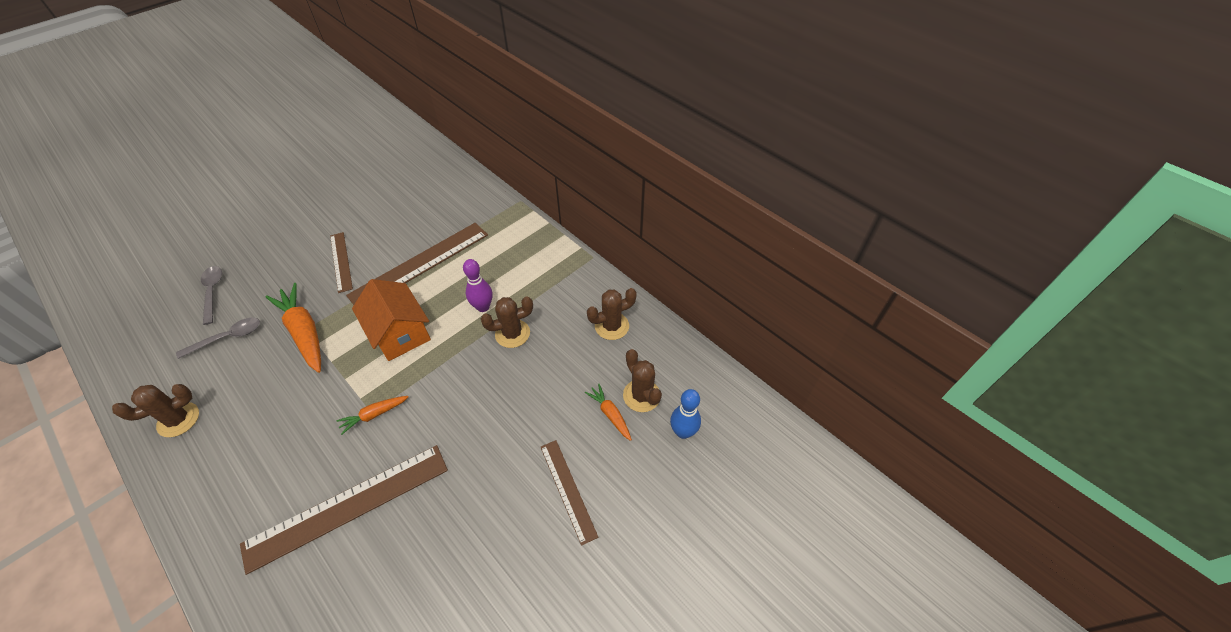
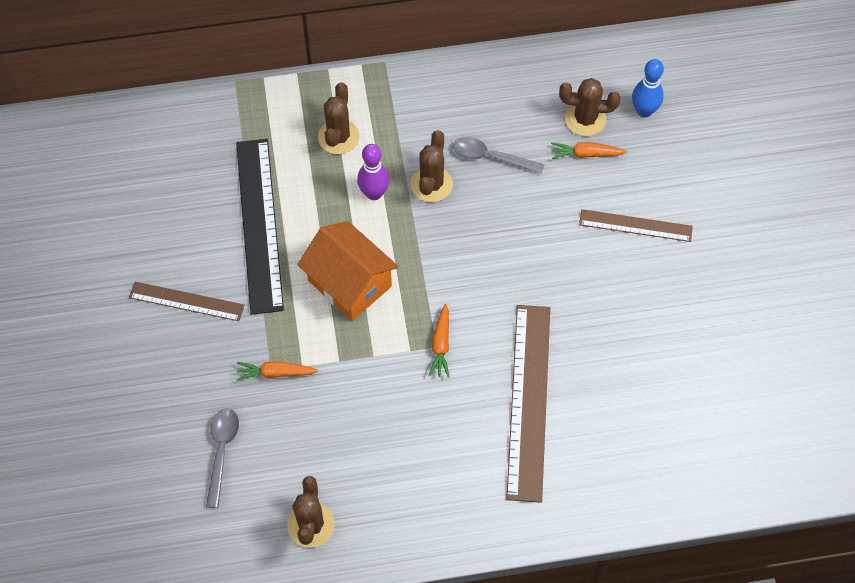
camera: 55 degrees left, 10 degrees up
grey spoon [201,266,222,325] -> grey spoon moved to [453,137,544,174]
orange carrot [265,283,321,373] -> orange carrot [236,361,318,381], size x0.52
brown ruler [346,223,488,305] -> black ruler [236,139,284,315]
orange house [352,279,431,361] -> orange house turned 45 degrees clockwise [297,221,399,321]
brown cactus [587,288,637,340] -> brown cactus moved to [318,82,360,154]

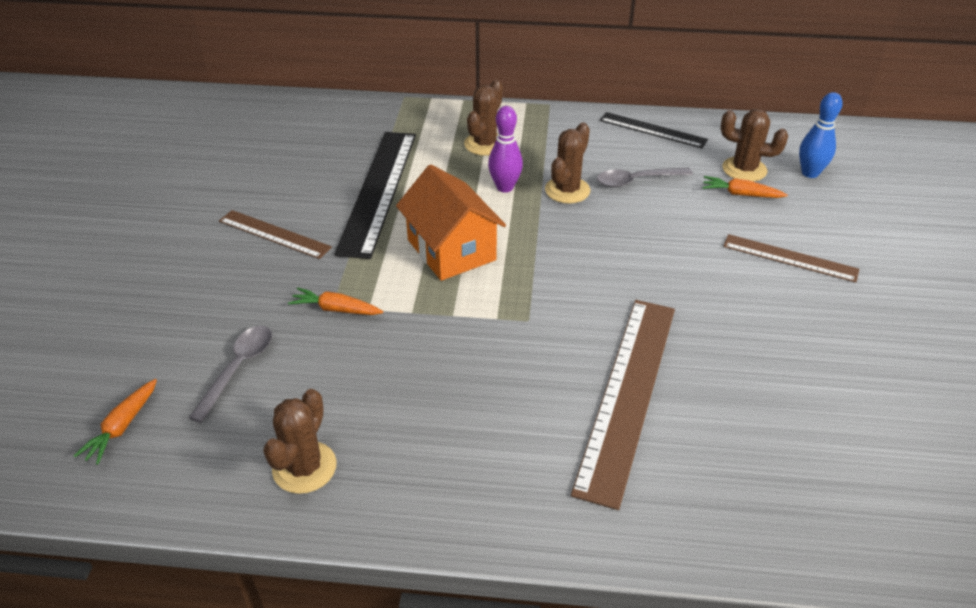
camera: 15 degrees right, 20 degrees down
orange carrot [428,304,449,378] -> orange carrot moved to [74,379,157,465]
grey spoon [453,137,544,174] -> grey spoon turned 45 degrees counterclockwise [597,168,693,187]
none -> black ruler [600,112,708,148]

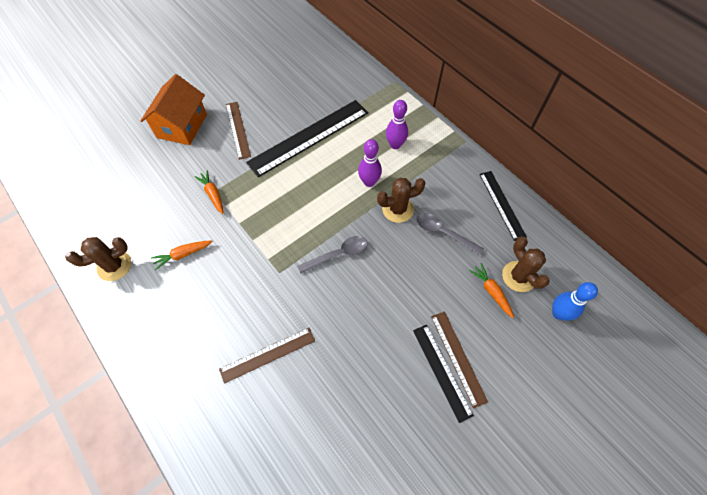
camera: 45 degrees right, 20 degrees up
orange carrot [74,379,157,465] -> orange carrot moved to [151,241,213,270]
grey spoon [188,326,272,423] -> grey spoon moved to [297,236,368,273]
orange house [396,164,506,281] -> orange house moved to [140,74,207,145]
brown cactus [464,79,503,156] -> purple bowling pin [386,100,408,149]
brown ruler [571,300,675,510] -> brown ruler [219,328,315,384], size x0.56
none -> black ruler [413,325,474,423]

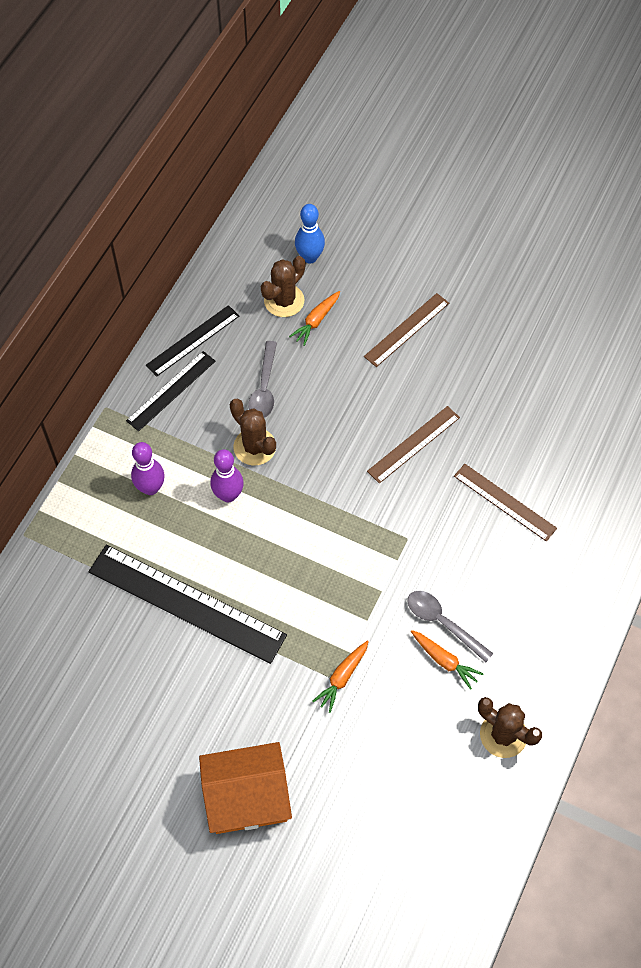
camera: 115 degrees left, 0 degrees up
brown ruler [226,102,251,160] -> brown ruler moved to [367,406,460,484]
grey spoon [297,236,368,273] -> grey spoon moved to [408,591,493,662]
black ruler [413,325,474,423] -> black ruler moved to [126,351,215,431]

